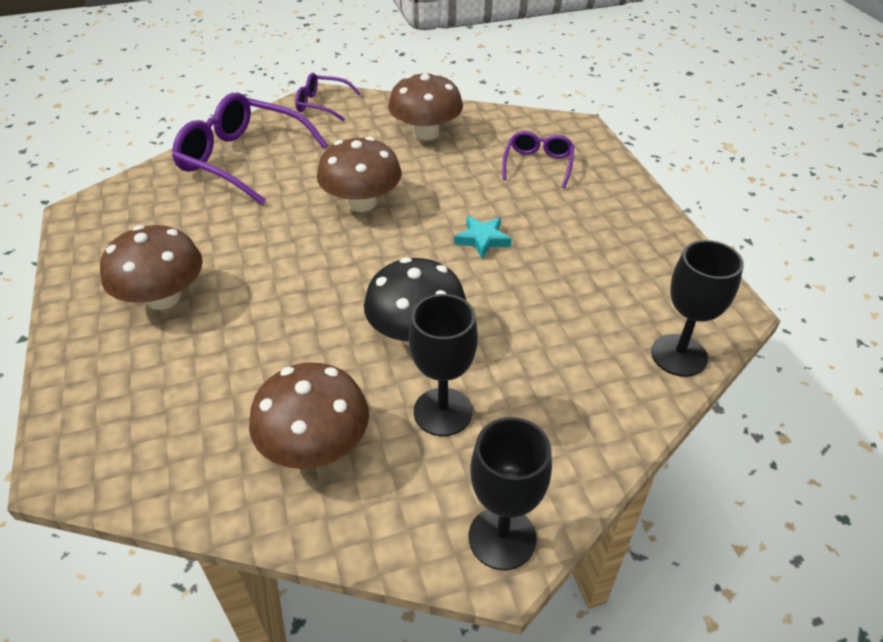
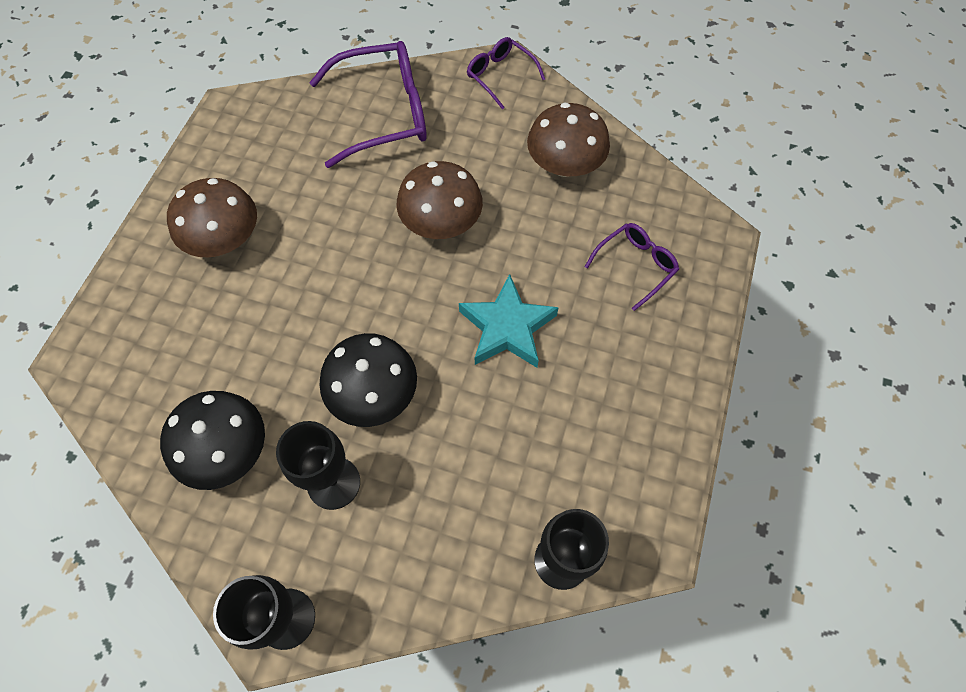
camera: 35 degrees right, 20 degrees up
purple glasses [172,92,328,205] -> purple glasses turned 105 degrees clockwise [309,41,427,168]
brown mushroom [249,362,369,469] -> black mushroom [160,391,265,490]
turquoise star [454,216,512,258] -> turquoise star [459,274,559,368], size x1.72

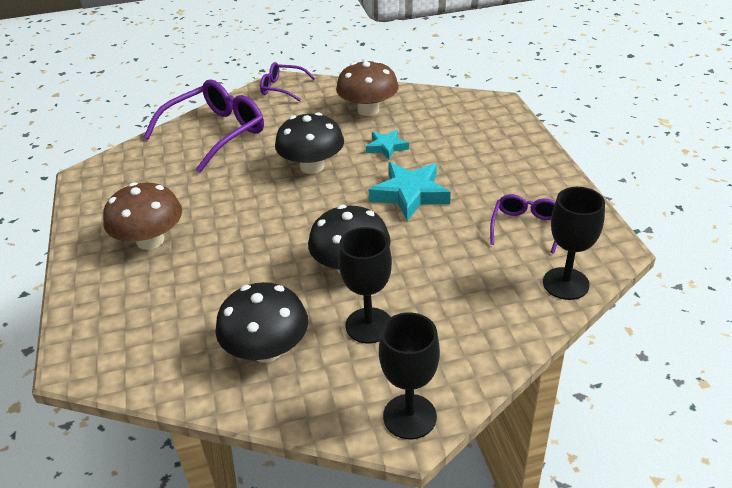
camera: 30 degrees left, 25 degrees down
brown mushroom [397,161,483,239] -> black mushroom [275,112,344,174]
purple glasses [584,223,679,311] -> purple glasses moved to [490,194,557,254]
none -> turquoise star [366,130,409,160]

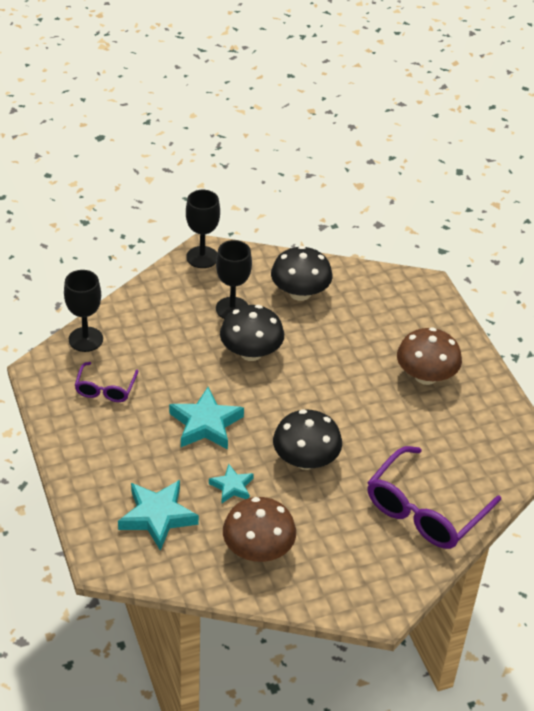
camera: 170 degrees right, 5 degrees up
purple glasses [260,62,315,102] -> none
none -> turquoise star [118,480,199,551]

